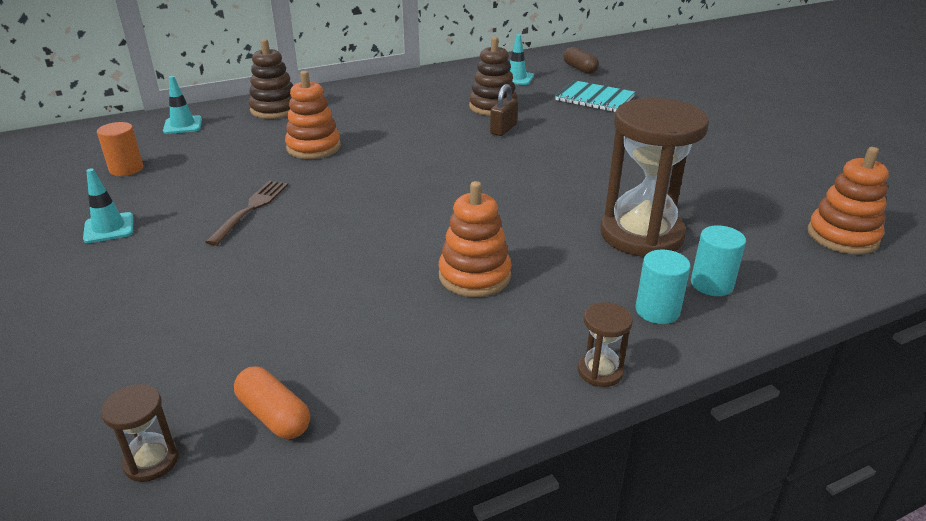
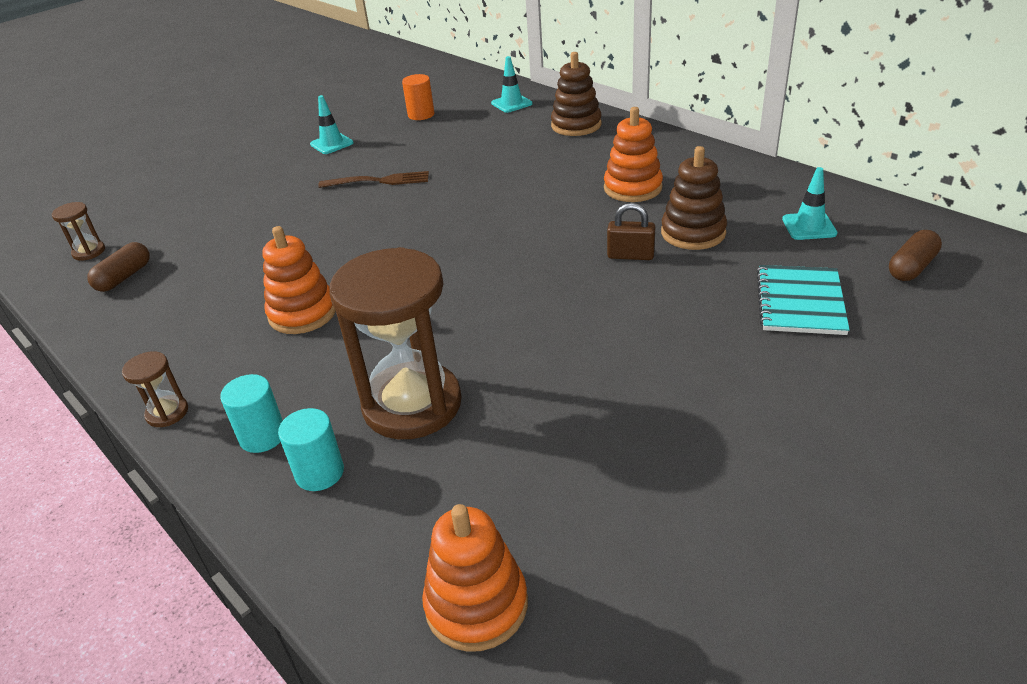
camera: 75 degrees right, 5 degrees up
orange capsule [234,366,310,439] -> brown capsule [87,242,150,292]
orange stacking toy [285,71,341,159] -> orange stacking toy moved to [604,107,663,202]

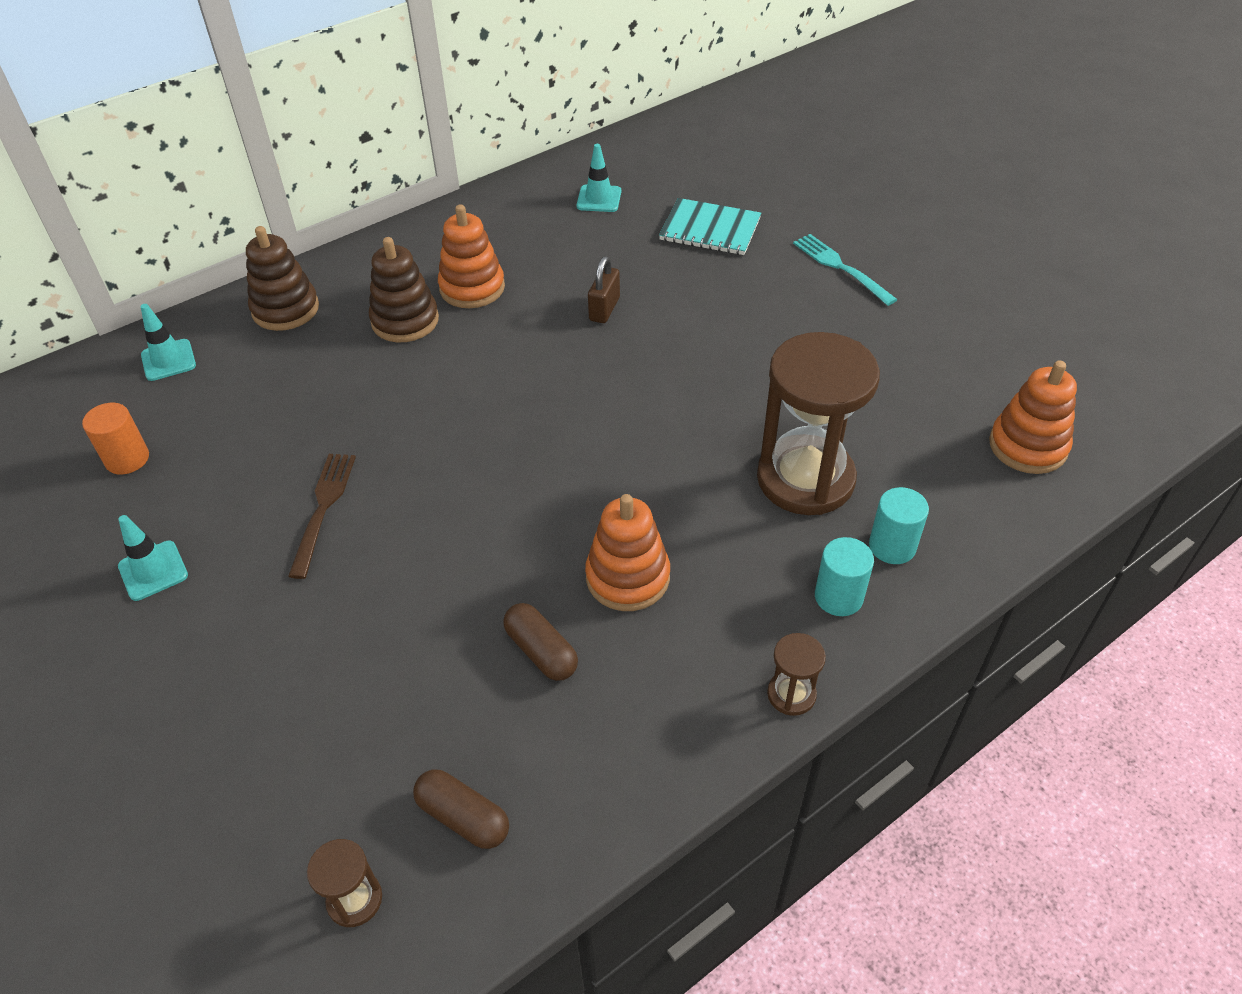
camera: 85 degrees left, 10 degrees up
brown stacking toy [661,146,727,250] -> brown stacking toy moved to [369,237,439,342]
brown capsule [889,230,942,281] -> brown capsule moved to [503,603,578,681]
none -> turquoise fork [793,234,898,306]

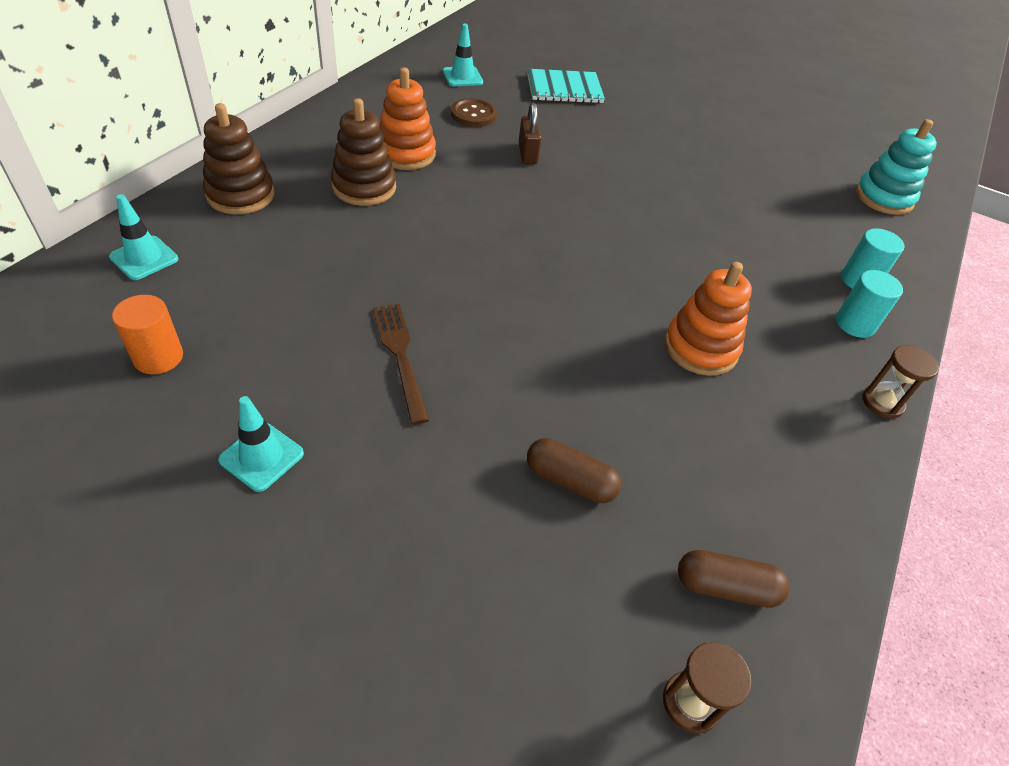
camera: 30 degrees left, 0 degrees up
brown capsule [503,603,578,681] -> brown capsule moved to [527,438,621,503]
brown hourglass [757,332,880,515] -> none
turquoise fork [793,234,898,306] -> none
orange stacking toy [989,360,1077,474] -> turquoise stacking toy [856,119,937,215]
none -> brown button [451,98,497,127]

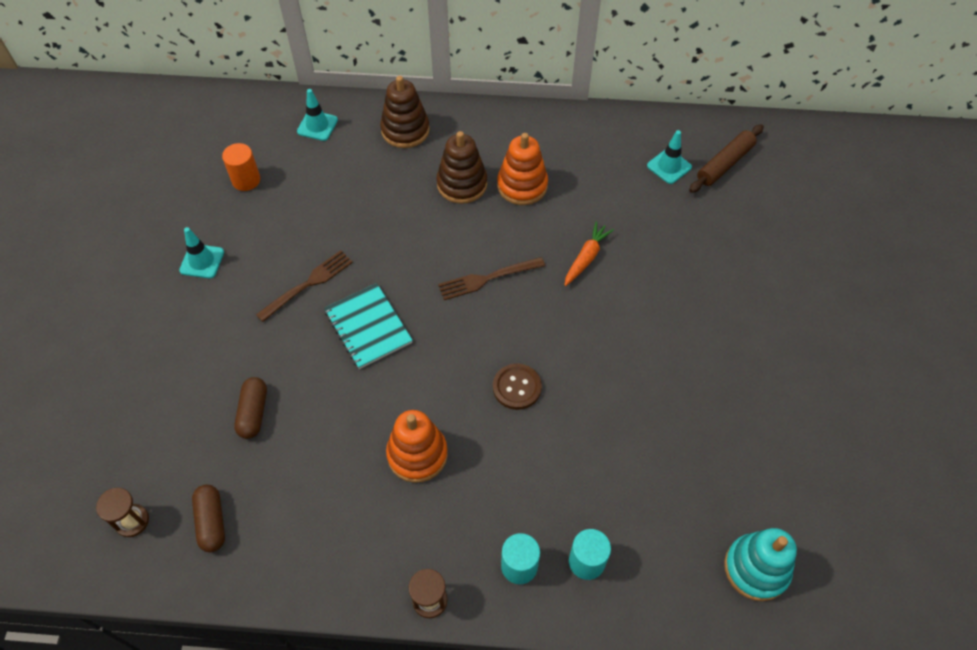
camera: 70 degrees right, 10 degrees up
brown button [451,98,497,127] -> brown button moved to [493,364,542,410]
brown padlock [519,103,542,164] -> orange carrot [564,221,614,286]
turquoise notebook [527,69,605,103] -> turquoise notebook moved to [324,283,413,369]
none -> brown fork [438,257,545,300]
none -> brown rolling pin [689,124,764,193]

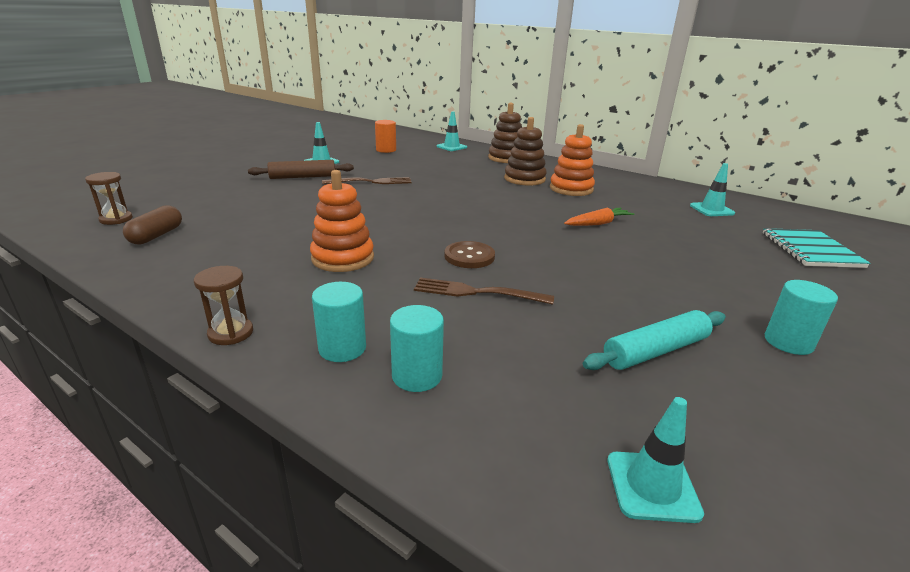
camera: 30 degrees right, 30 degrees down
brown capsule [234,377,267,439] -> none
turquoise notebook [324,283,413,369] -> turquoise notebook moved to [763,228,870,268]
brown fork [438,257,545,300] -> brown fork moved to [414,278,554,305]
brown rolling pin [689,124,764,193] -> brown rolling pin moved to [248,160,354,179]
turquoise stacking toy [724,528,797,601] -> turquoise traffic cone [608,397,704,523]
none -> turquoise rolling pin [583,310,726,370]
none -> turquoise cylinder [765,280,838,355]

